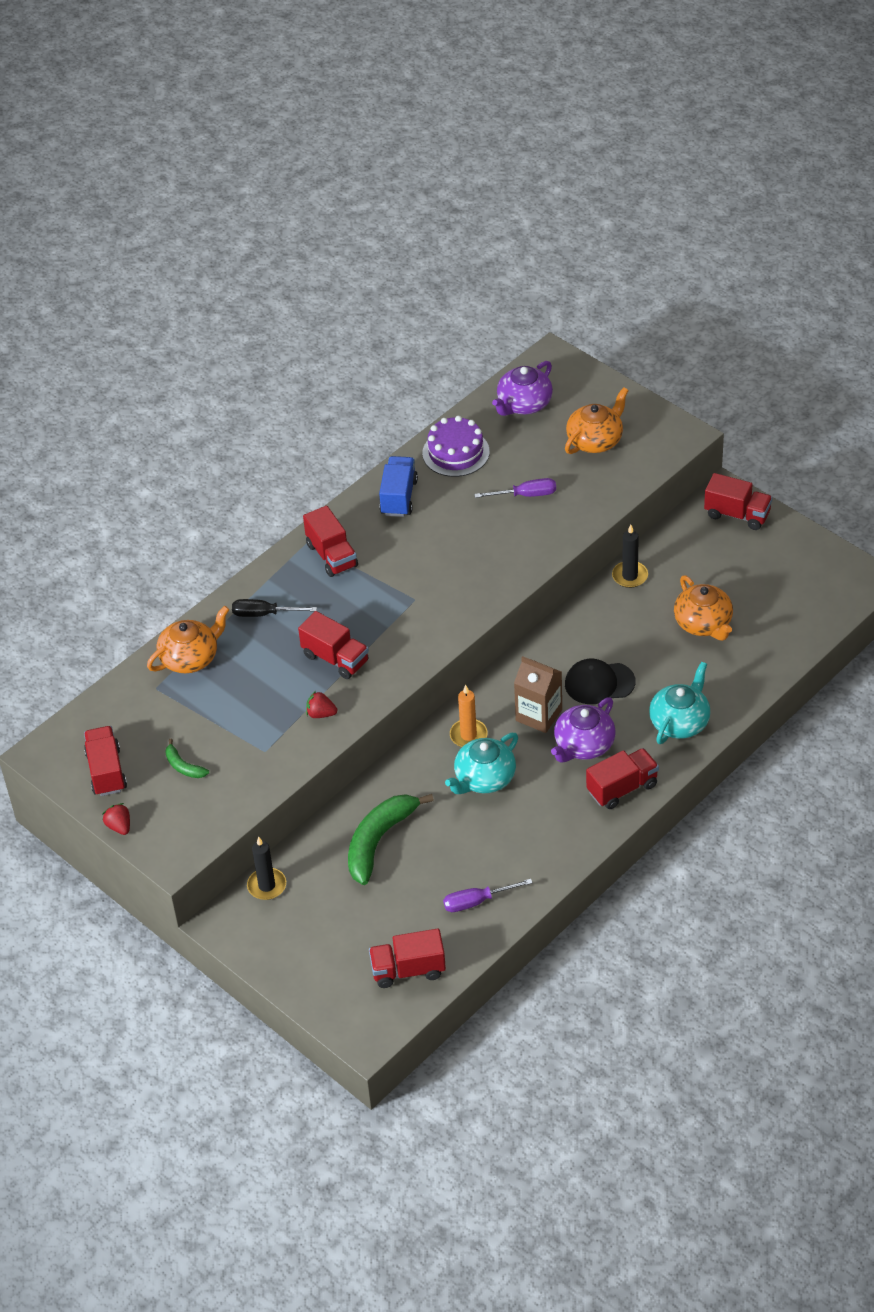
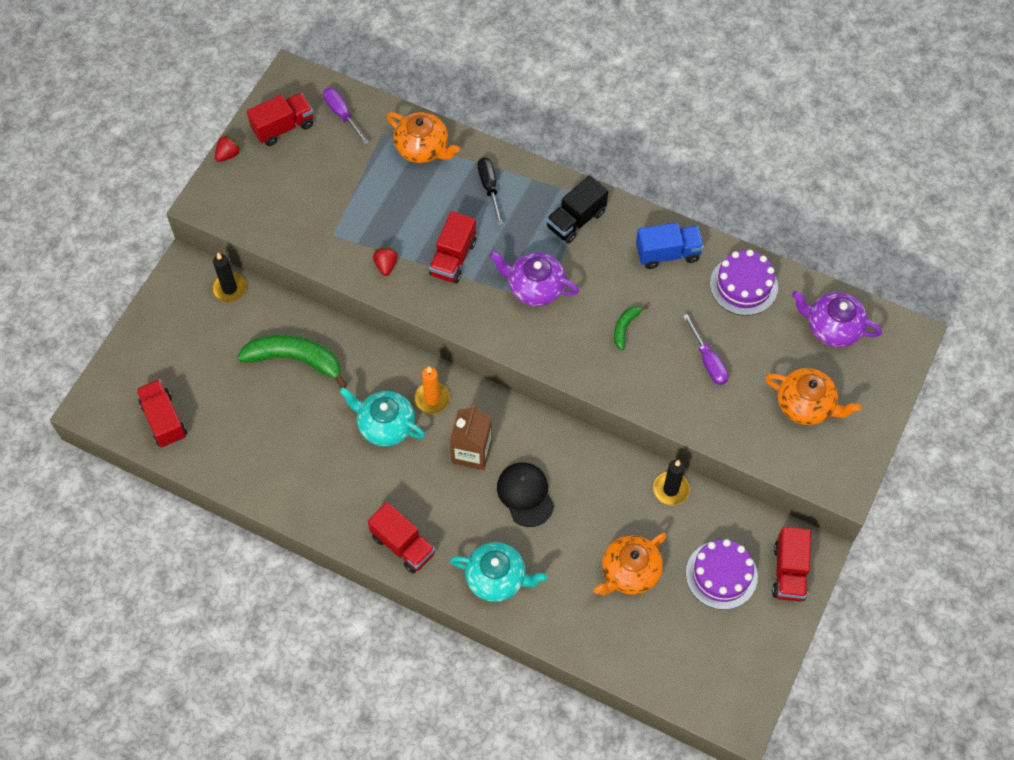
camera: 70 degrees right, 15 degrees up
green banana [165,739,209,778] -> green banana moved to [614,305,649,350]
red truck [303,506,358,577] -> black truck [547,175,608,243]
purple screwdriver [443,879,533,912] -> purple screwdriver moved to [323,88,369,145]
purple teapot [551,697,616,763] -> purple teapot moved to [490,251,579,306]
none -> purple cake [686,539,758,610]

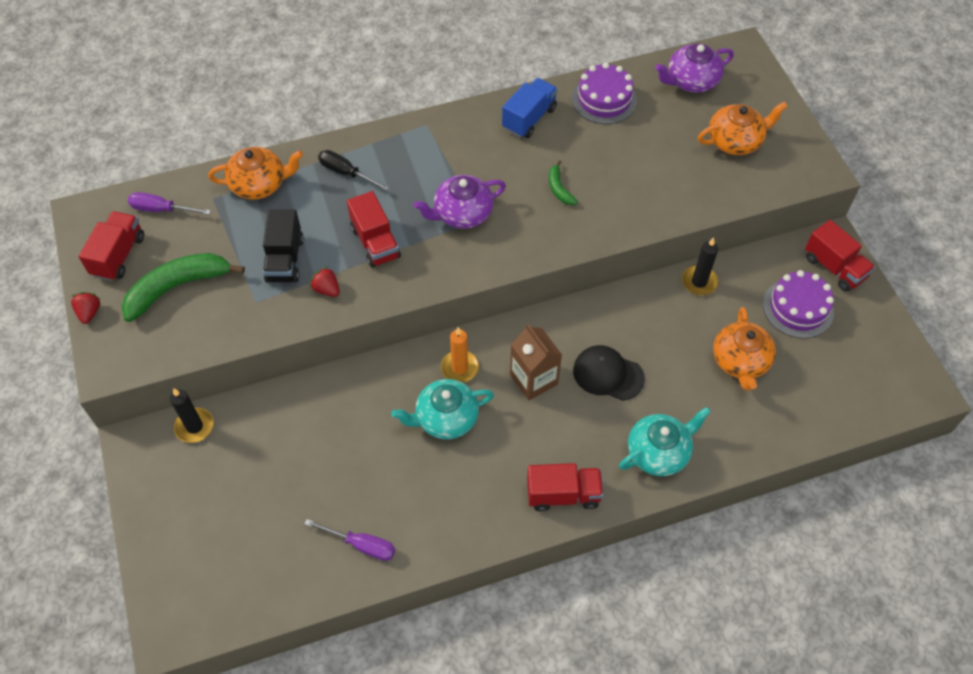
camera: 45 degrees left, 5 degrees down
red truck [136,379,187,448] -> none
green banana [238,335,347,388] -> green banana moved to [121,253,245,322]
black truck [547,175,608,243] -> black truck moved to [263,210,304,283]
purple screwdriver [683,314,728,385] -> purple screwdriver moved to [305,519,395,561]

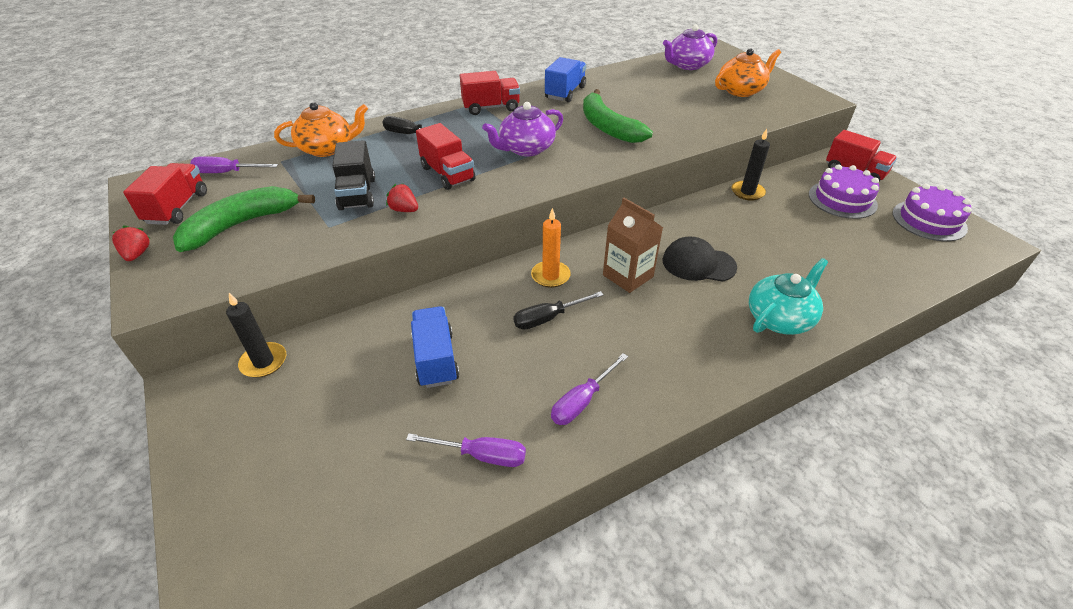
camera: 10 degrees left, 15 degrees down
turquoise teapot [391,379,494,439] -> black screwdriver [513,291,604,329]
red truck [527,463,604,511] -> red truck moved to [460,71,520,115]
green banana [549,160,578,205] -> green banana [583,89,653,143], size x2.06
purple cake [572,63,637,124] -> purple cake moved to [892,184,972,242]
orange teapot [713,307,776,391] -> none
none -> blue truck [411,306,459,388]
none -> purple screwdriver [551,353,628,425]

